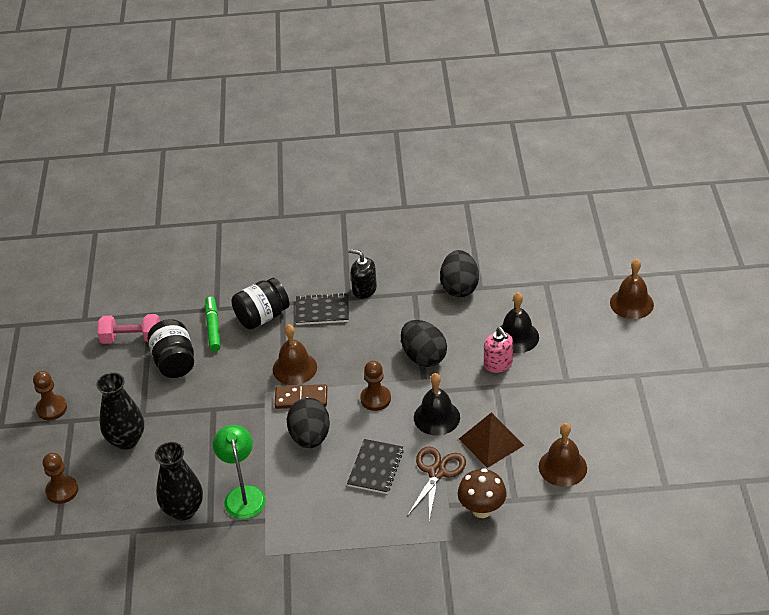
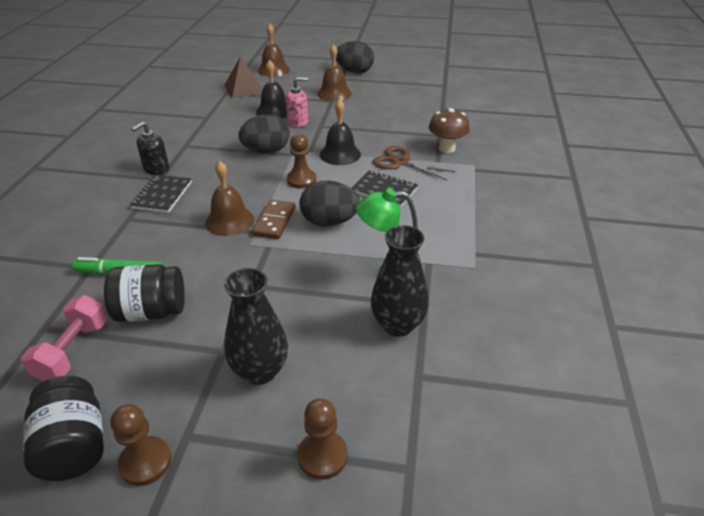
camera: 80 degrees left, 5 degrees down
black jar [231,278,289,330] -> black jar moved to [23,376,104,481]
black egg [440,250,479,297] -> black egg moved to [336,41,374,73]
brown pyramid [459,412,524,468] -> brown pyramid moved to [224,56,263,98]
brown bell [539,423,587,487] -> brown bell moved to [317,44,352,101]

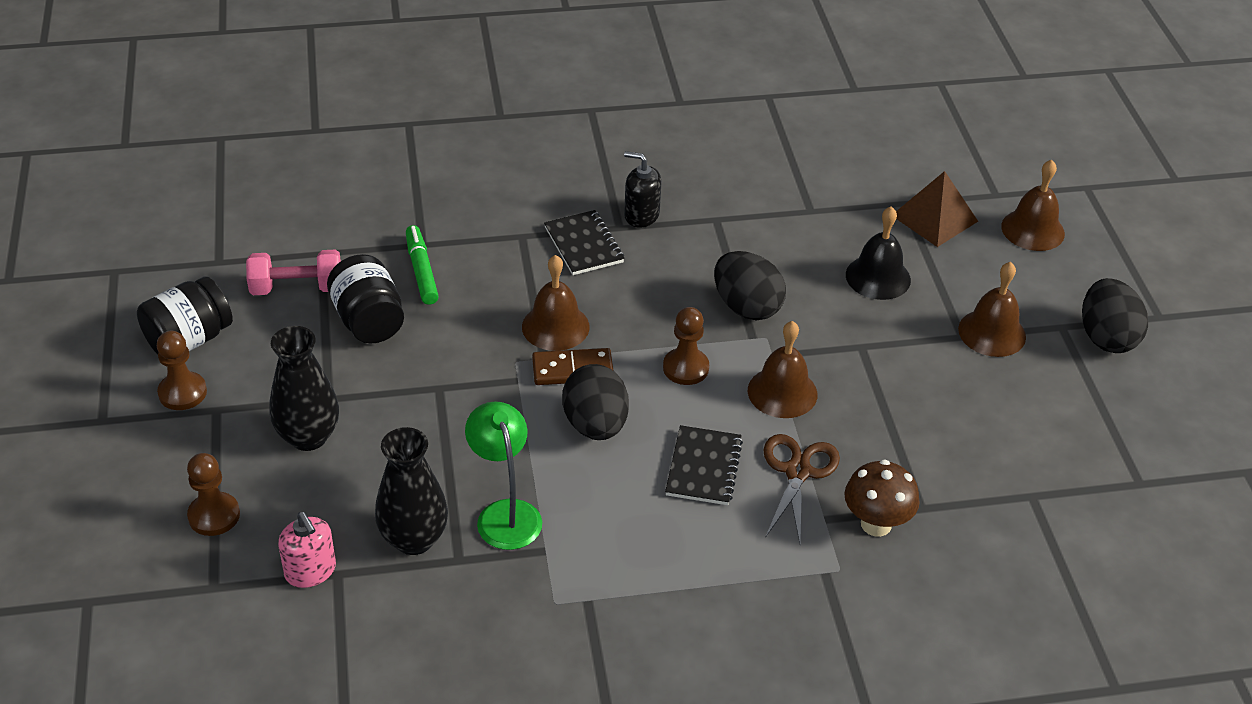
camera: 70 degrees right, 5 degrees up
black notebook [130,175,192,213] -> black notebook turned 75 degrees clockwise [544,210,625,275]
pink soap dispenser [286,77,308,127] -> pink soap dispenser moved to [278,512,336,588]
black bell [320,99,361,165] -> brown bell [748,321,818,418]

